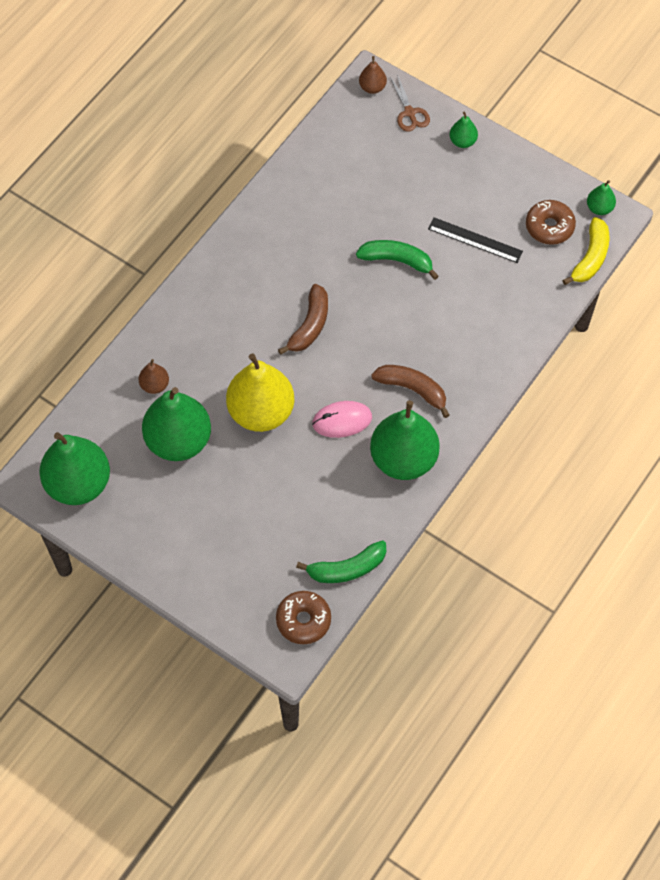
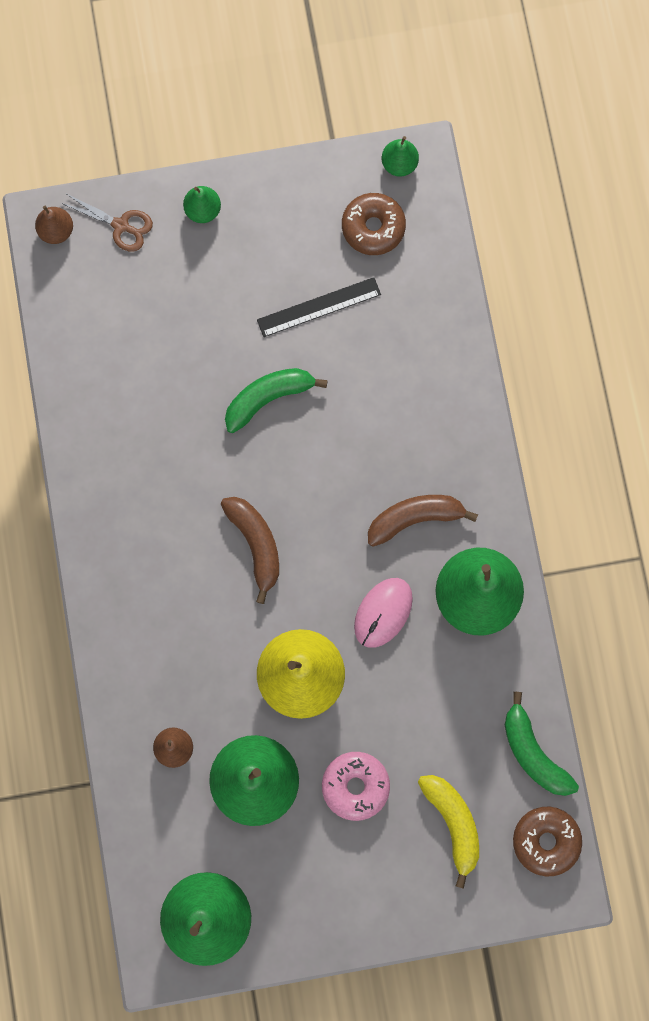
camera: 45 degrees left, 15 degrees up
green banana [296,540,386,583] -> green banana turned 120 degrees clockwise [505,692,579,796]
yellow banana [563,217,609,285] -> yellow banana moved to [418,775,479,889]
none -> pink donut [322,752,390,821]

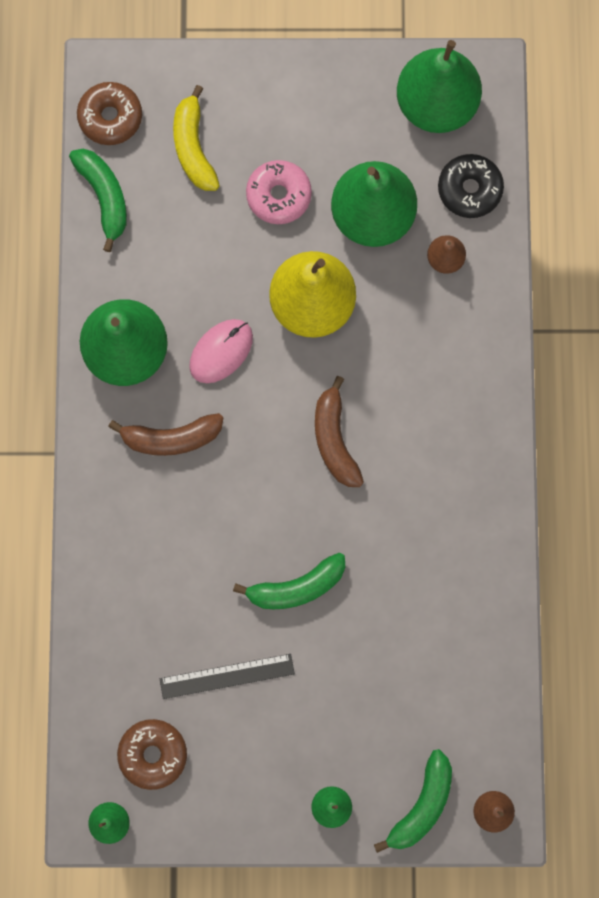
camera: 170 degrees left, 0 degrees up
brown scissors [61,194,153,251] -> green banana [374,749,452,853]
none -> black donut [438,154,504,218]

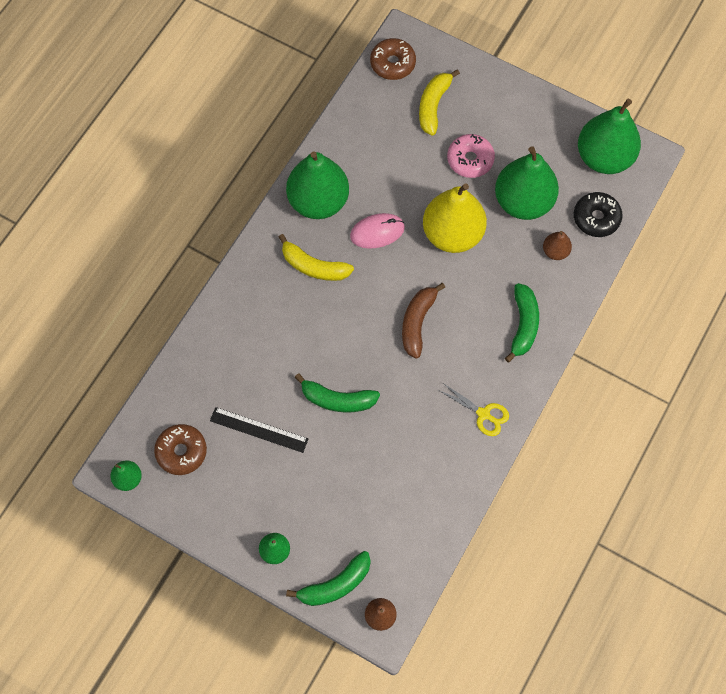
camera: 30 degrees right, 10 degrees down
green banana [69,149,127,252] -> green banana moved to [505,283,539,362]
brown banana [108,413,223,456] -> yellow banana [279,234,354,281]
none -> yellow scissors [438,383,509,436]

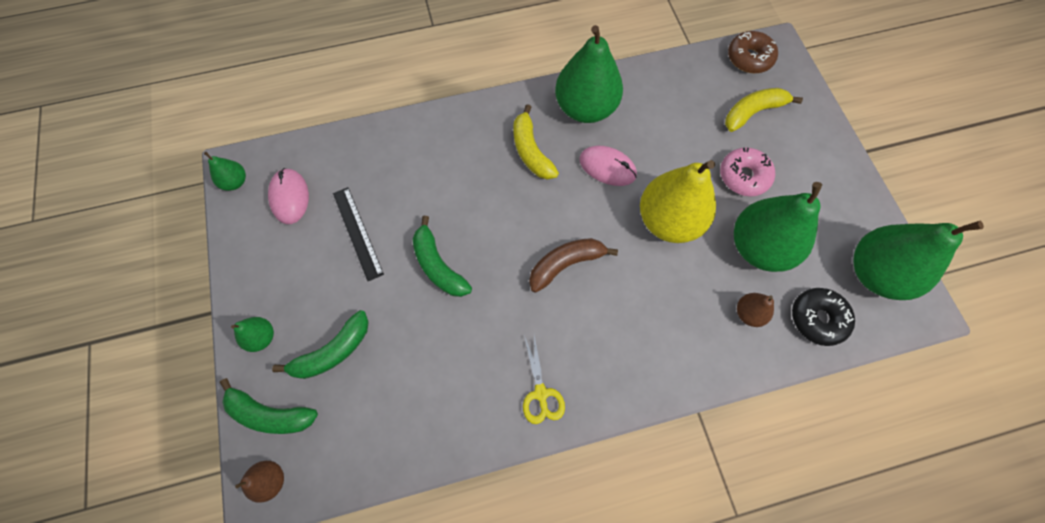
camera: 45 degrees right, 0 degrees up
brown donut [154,424,207,475] -> pink mouse [268,168,309,224]
green banana [505,283,539,362] -> green banana moved to [272,310,369,379]

